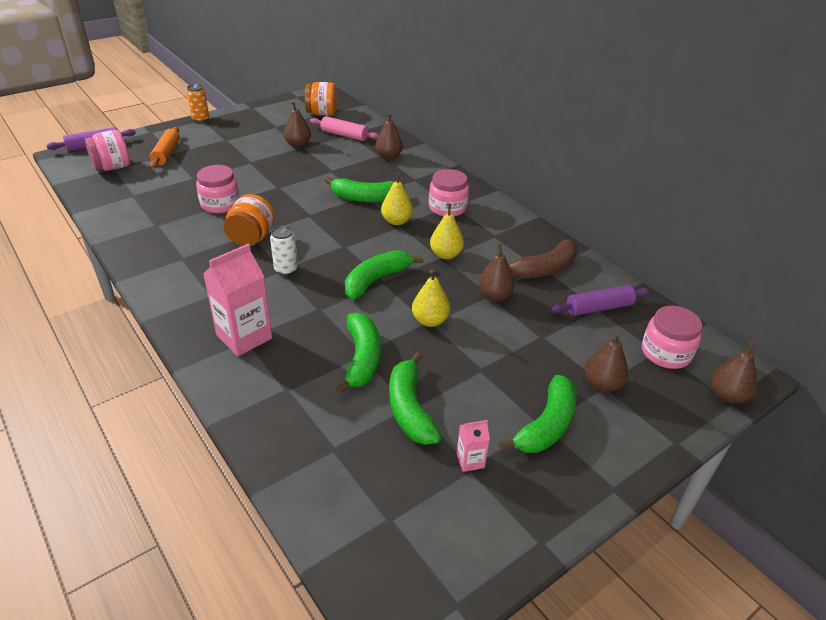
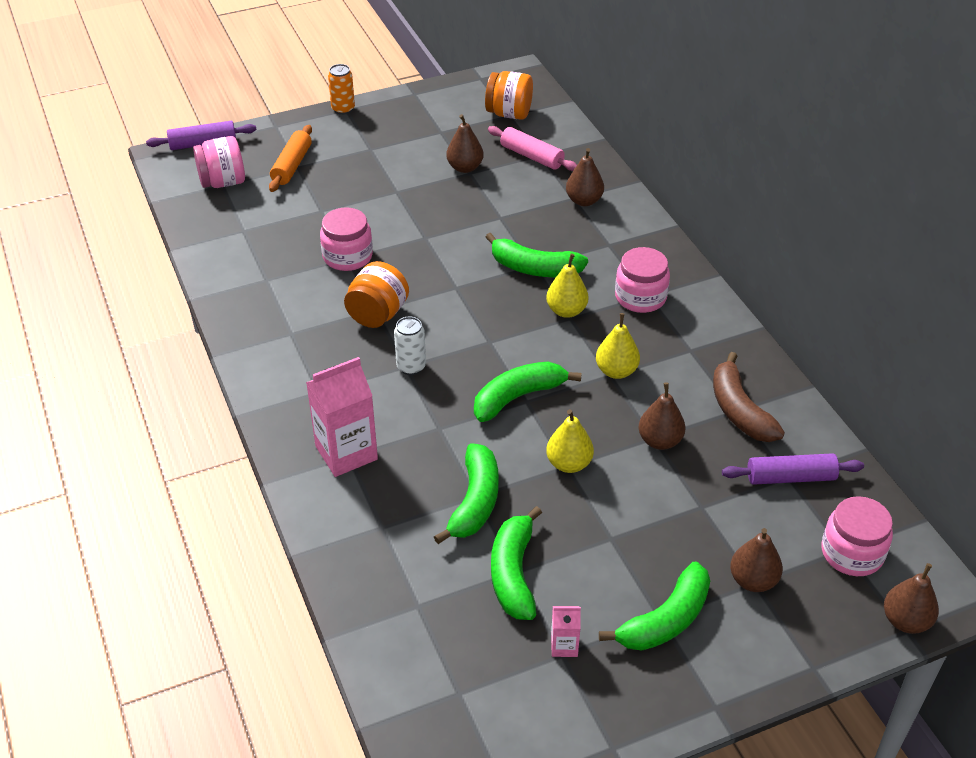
camera: 15 degrees right, 5 degrees up
brown banana [508,240,577,279] -> brown banana turned 90 degrees clockwise [713,352,785,442]

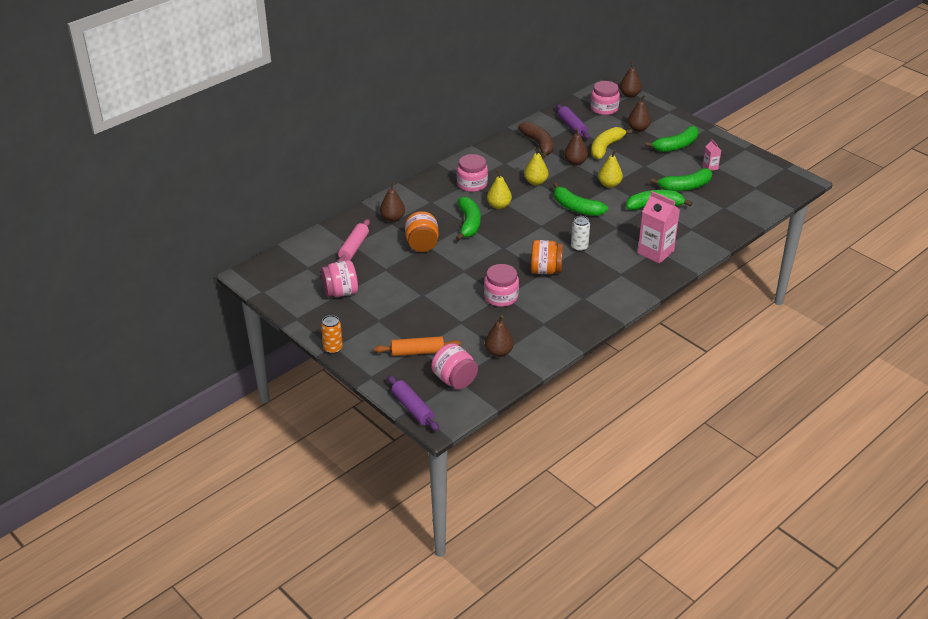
camera: 110 degrees left, 5 degrees down
brown pear [446,114,484,173] -> brown pear moved to [485,315,514,357]
orange jar [485,71,533,120] -> orange jar moved to [405,211,439,252]
green banana [599,562,710,651] -> green banana turned 120 degrees clockwise [645,126,699,152]
brown banana [713,352,785,442] -> brown banana turned 75 degrees counterclockwise [518,122,554,159]
none -> pink jar [321,260,358,297]
none -> yellow banana [591,127,632,159]

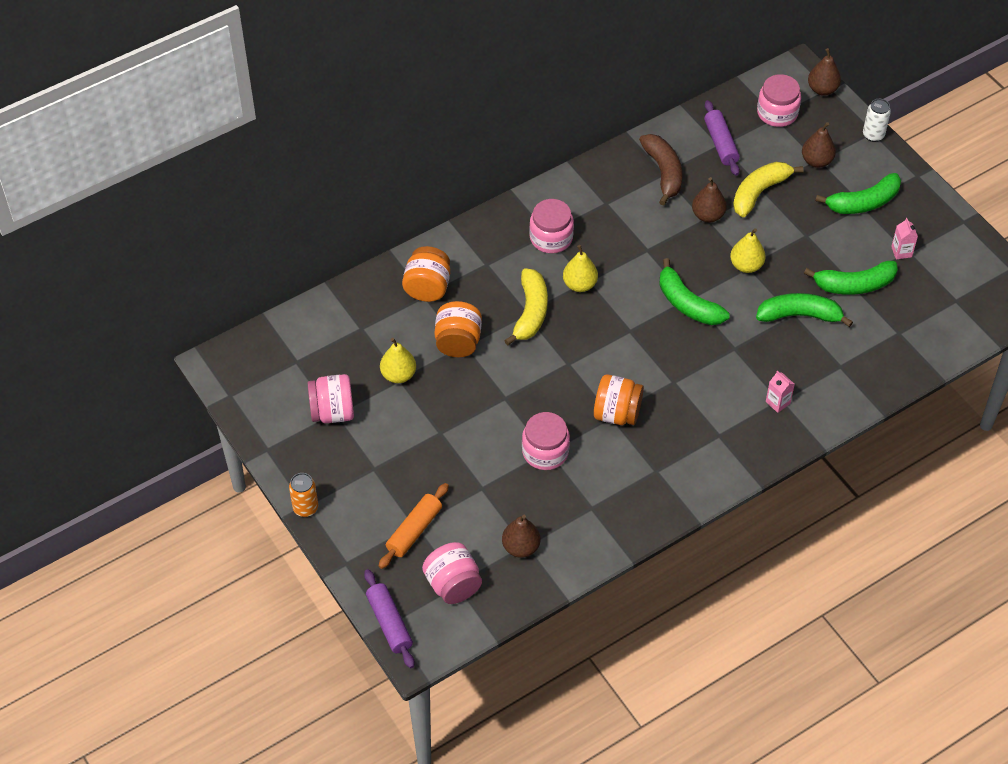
camera: 10 degrees right, 15 degrees up
pink rolling pin [337,219,370,262] -> none
orange rolling pin [374,336,461,356] -> orange rolling pin turned 60 degrees counterclockwise [379,483,449,569]
brown pear [380,182,405,222] -> orange jar [402,246,450,302]
green banana [456,197,481,241] -> yellow banana [504,268,548,345]
yellow pear [524,147,548,185] -> yellow pear moved to [380,338,416,383]
white can [571,216,590,252] -> white can moved to [863,99,891,142]
pink carton [638,191,680,264] -> pink carton [766,371,795,413], size x0.48

